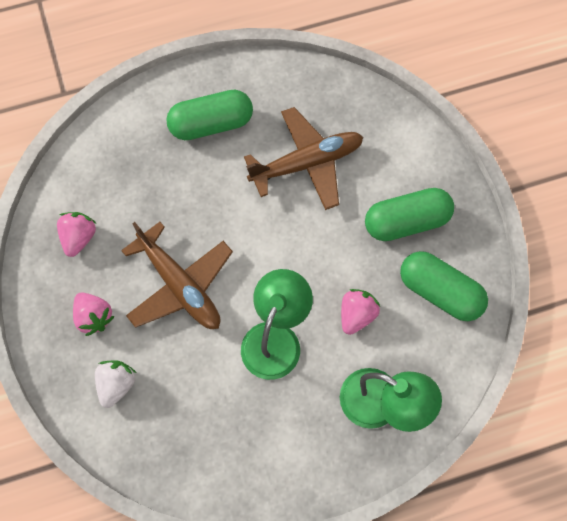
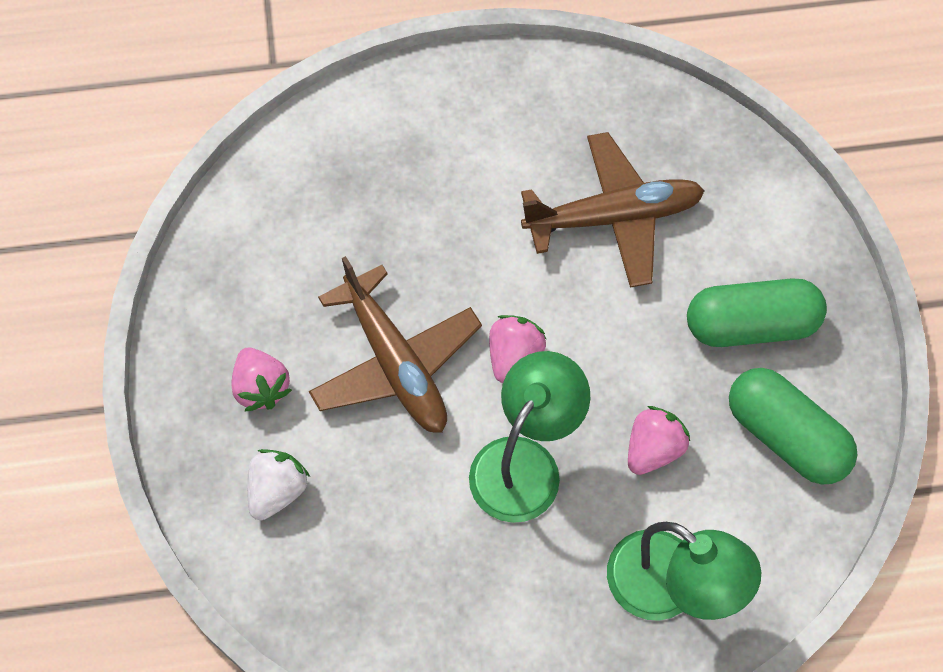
camera: 10 degrees right, 5 degrees down
pink strawberry [57,212,97,257] -> pink strawberry moved to [489,315,546,383]
green capsule [166,90,253,140] -> none

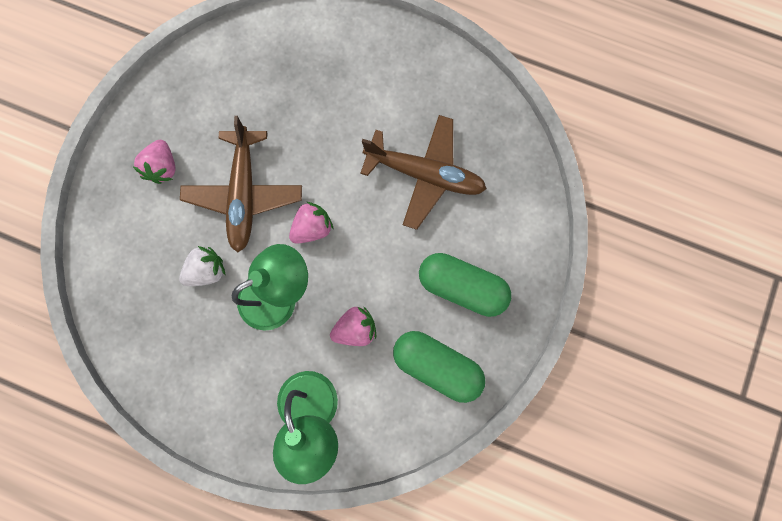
camera: 30 degrees right, 15 degrees up
white strawberry [247,449,310,520] -> white strawberry moved to [179,246,225,286]
green capsule [729,368,857,484] -> green capsule turned 45 degrees counterclockwise [393,331,485,403]

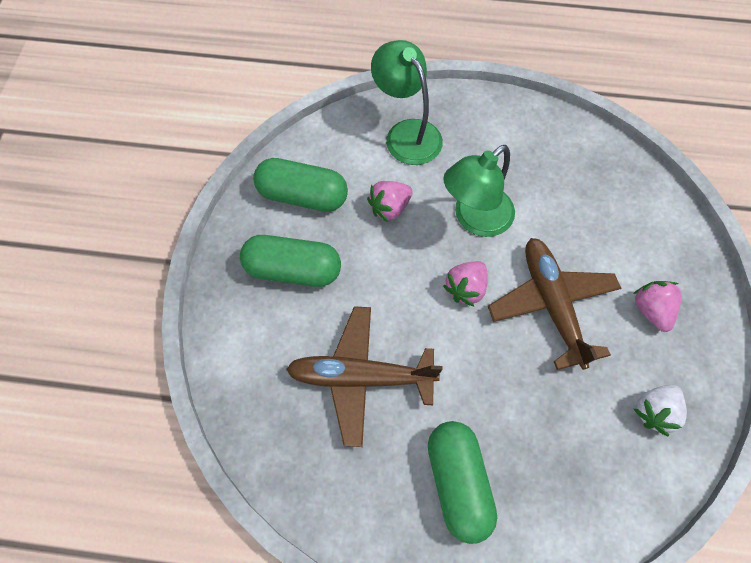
camera: 165 degrees right, 15 degrees down
white strawberry [179,246,225,286] -> white strawberry moved to [634,385,687,437]
none -> green capsule [428,421,497,544]

